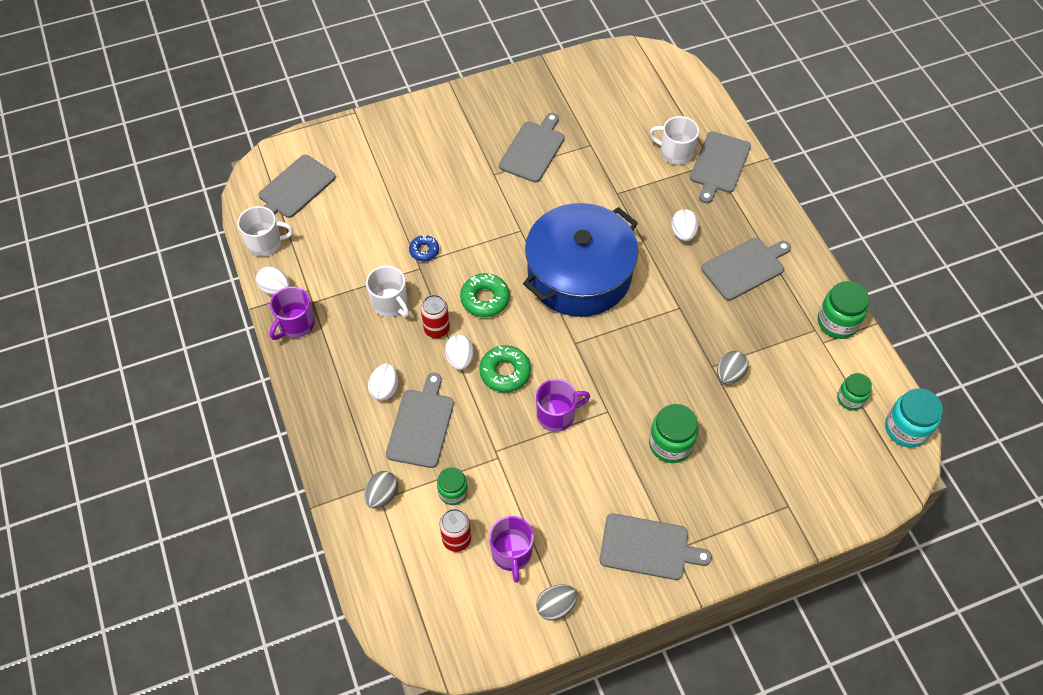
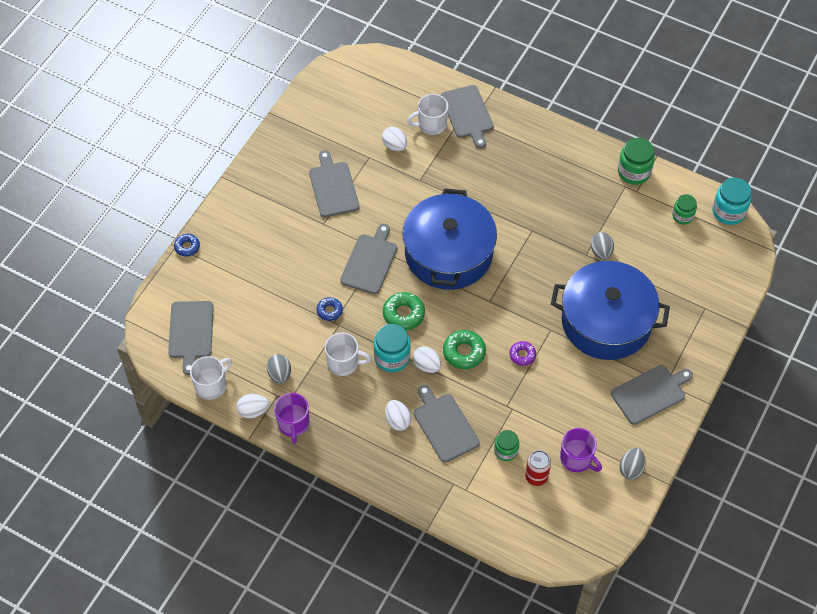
camera: 40 degrees left, 0 degrees up
grey egg [364,471,398,509] -> grey egg moved to [267,354,291,384]
red can [421,295,450,338] -> turquoise jar [374,324,411,372]
purple mug [536,379,590,432] -> purple donut [510,341,536,366]
green jar [649,404,699,463] -> blue pot [551,261,670,360]
white egg [671,209,698,241] -> white egg moved to [382,127,407,151]
grey cutting board [701,238,791,301] -> grey cutting board moved to [340,224,397,294]
none -> blue donut [174,234,200,256]

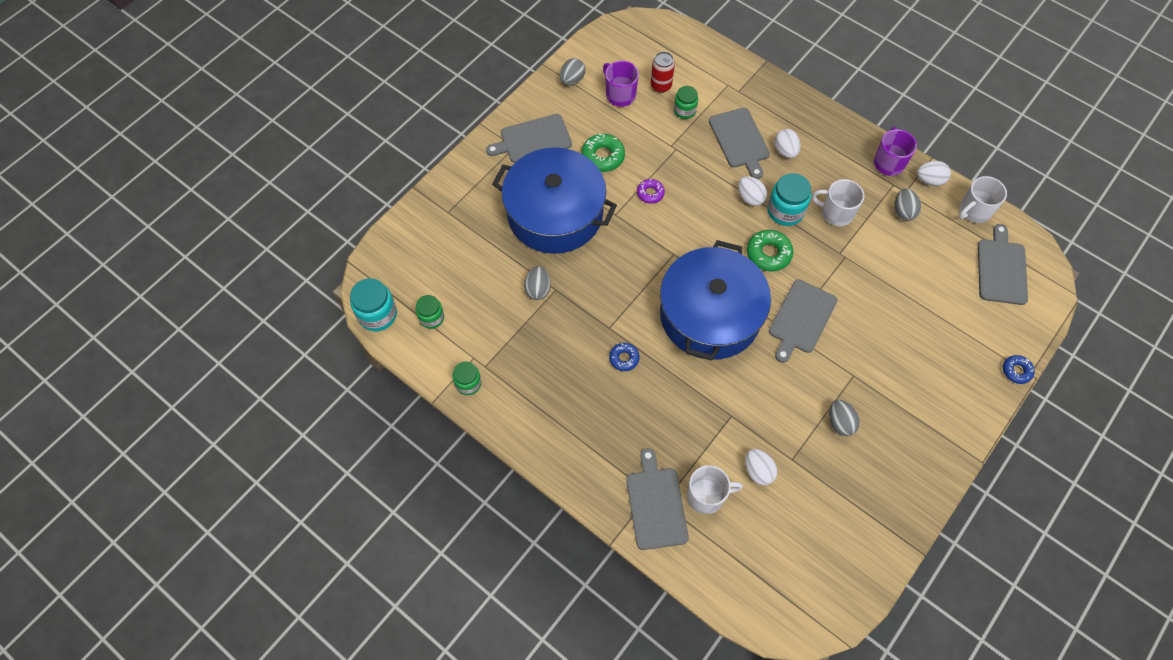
camera: 170 degrees left, 5 degrees up
grey cutting board [309,150,360,217] -> grey egg [829,400,860,436]
blue donut [316,297,343,321] -> blue donut moved to [609,343,639,371]
green donut [443,330,486,369] -> green donut moved to [581,134,625,172]
green jar [618,138,655,185] -> green jar [452,362,481,395], size x0.64

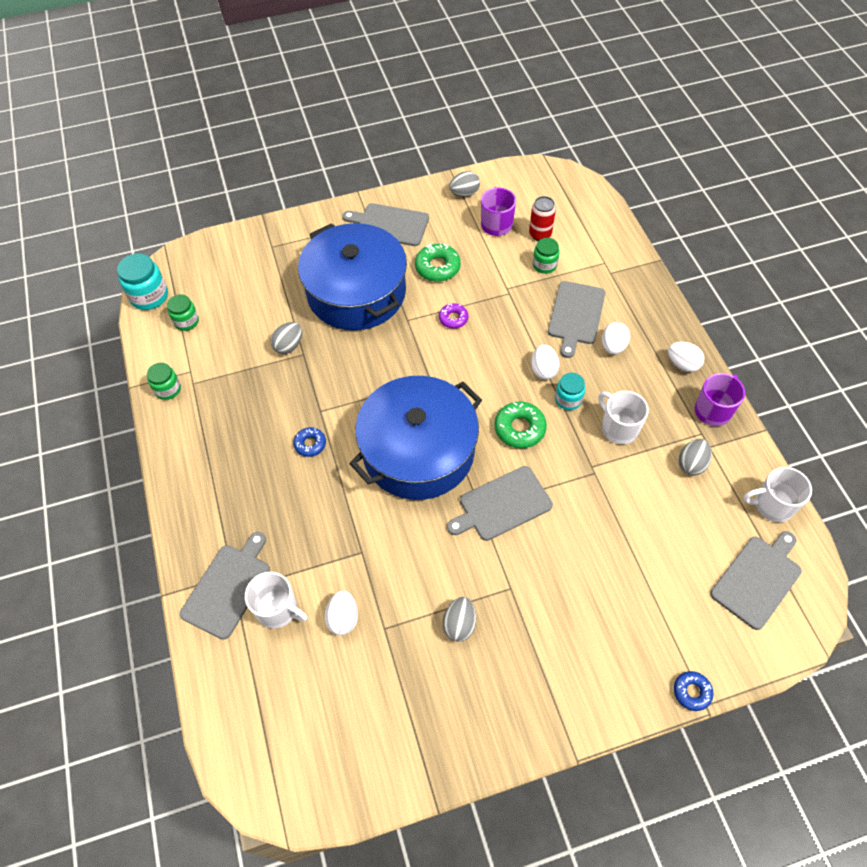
camera: 35 degrees right, 5 degrees down
turquoise jar [767,173,811,226] -> turquoise jar [555,373,585,410], size x0.64
white egg [917,161,951,186] -> white egg moved to [668,342,704,372]

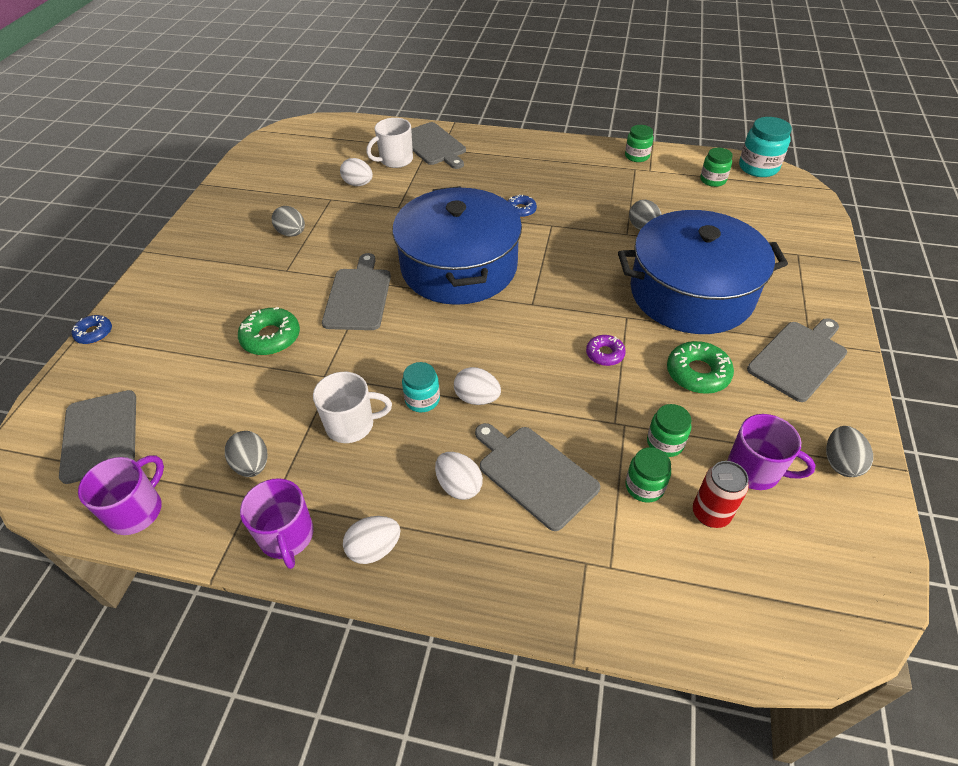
camera: 120 degrees right, 10 degrees down
green donut [494,401,547,448] -> green donut moved to [238,307,300,355]
white mug [743,467,812,522] -> purple mug [78,455,164,535]
none -> green jar [647,404,691,457]

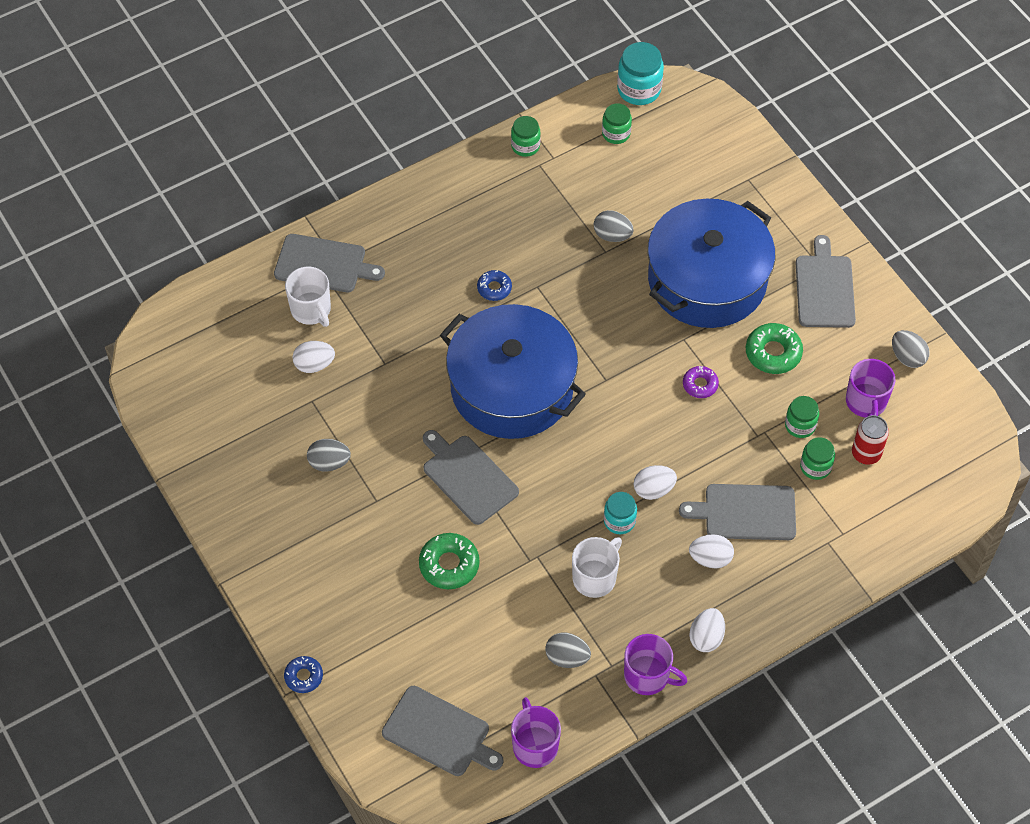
camera: 45 degrees left, 10 degrees up
white mug [366,118,413,168] -> white mug turned 45 degrees counterclockwise [285,267,331,327]
purple mug [728,414,816,490] -> purple mug turned 105 degrees clockwise [846,359,895,418]

